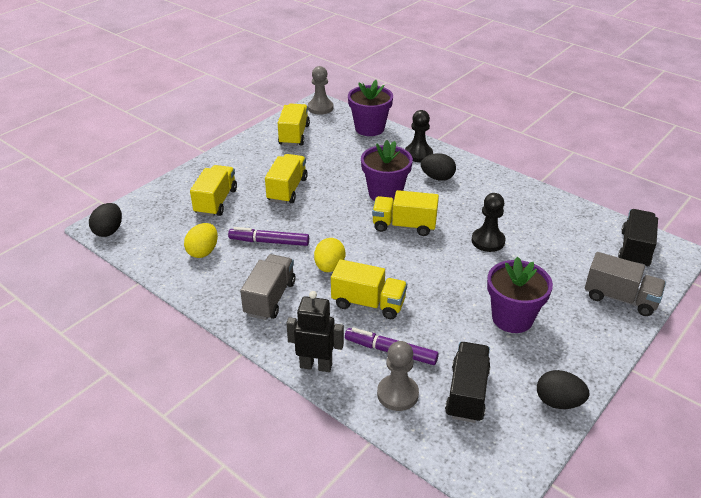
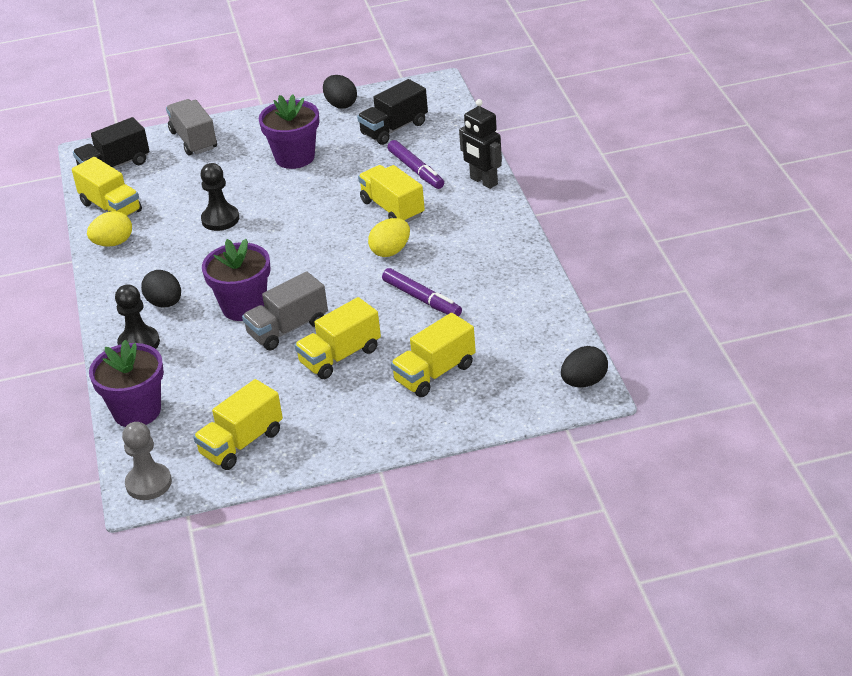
camera: 140 degrees left, 0 degrees up
yellow egg [184,223,218,258] -> yellow egg moved to [87,211,132,247]
grey truck [240,254,295,320] -> grey truck moved to [242,272,328,350]
yellow truck [372,190,439,236] -> yellow truck moved to [72,157,142,217]
grey pawn [377,341,419,411] -> none

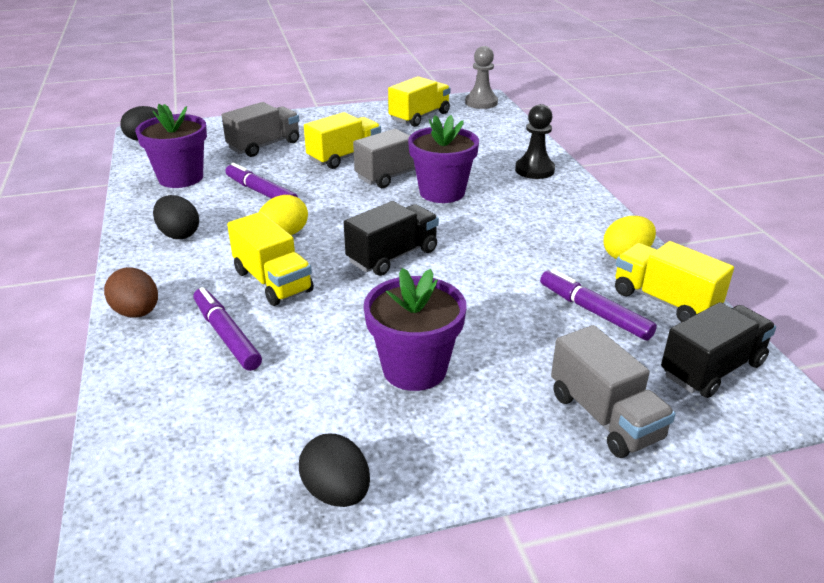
camera: 175 degrees right, 5 degrees down
purple flower pot [89,340,164,427] -> purple flower pot moved to [135,104,207,188]
black egg [141,270,181,307] -> black egg moved to [153,195,199,239]
black pawn [200,163,239,231] -> none
black truck [357,79,428,145] -> black truck moved to [344,201,439,276]
yellow truck [391,313,476,397] -> grey truck [222,102,299,157]
black robot [459,99,502,189] -> brown egg [104,267,158,317]
none -> purple marker [540,269,657,340]

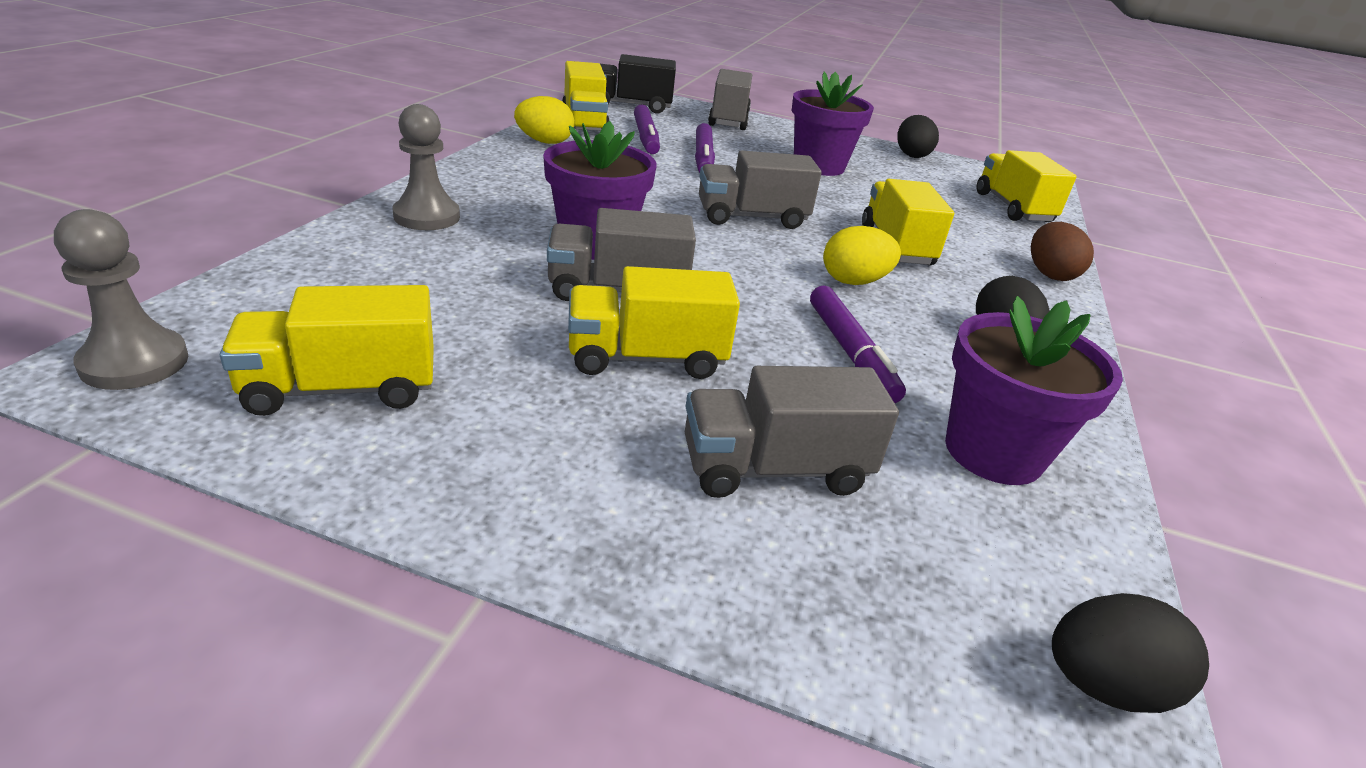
camera: 150 degrees left, 0 degrees up
purple marker [193,287,262,371] -> purple marker moved to [695,123,715,173]
black truck [344,201,439,276] -> grey truck [699,150,822,229]
black pawn [515,104,555,179] -> grey pawn [392,104,460,230]
none -> yellow truck [977,150,1077,222]

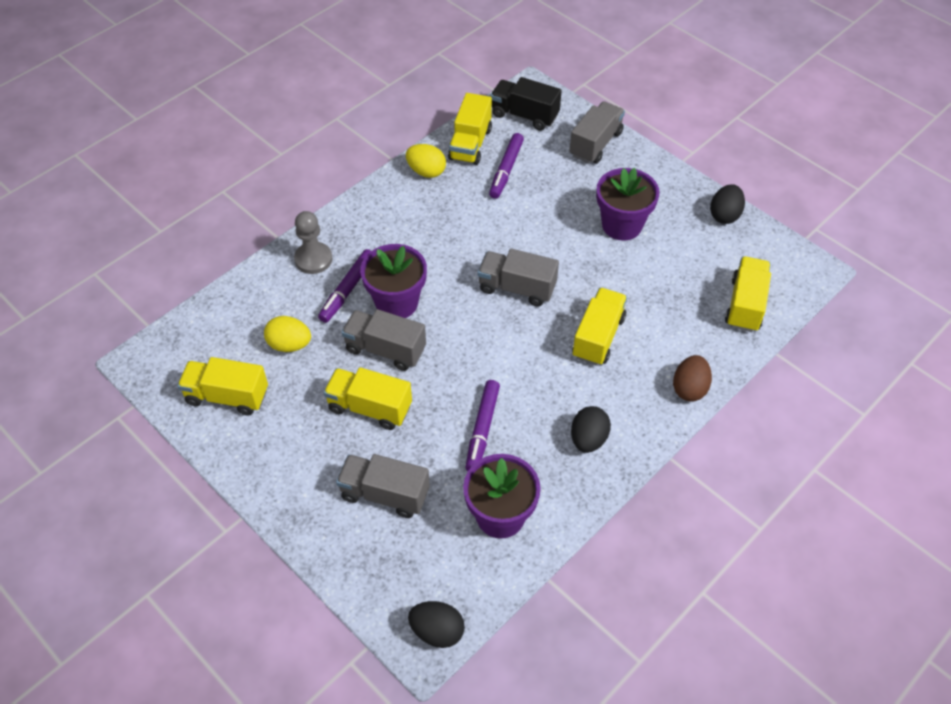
camera: 30 degrees right, 20 degrees up
grey pawn [54,209,188,390] -> none
purple marker [695,123,715,173] -> purple marker moved to [318,249,371,323]
yellow egg [823,226,901,285] -> yellow egg moved to [264,316,311,352]

